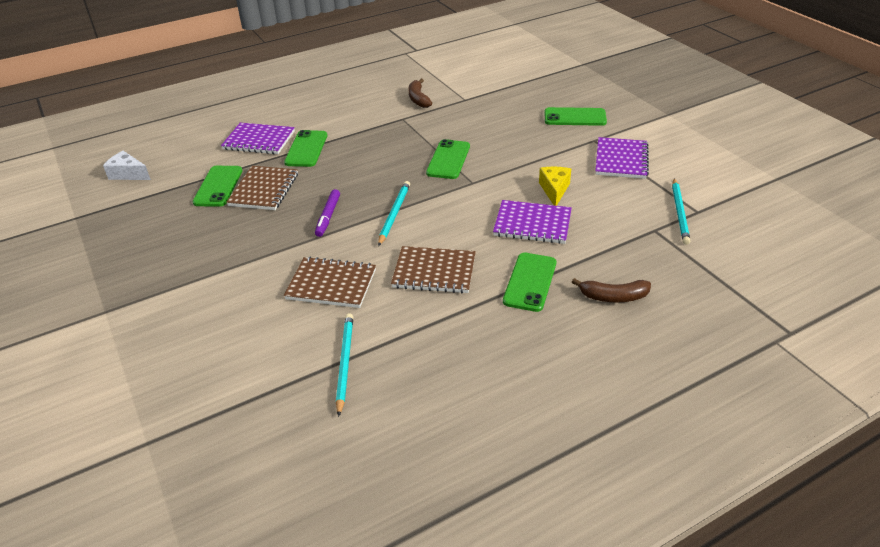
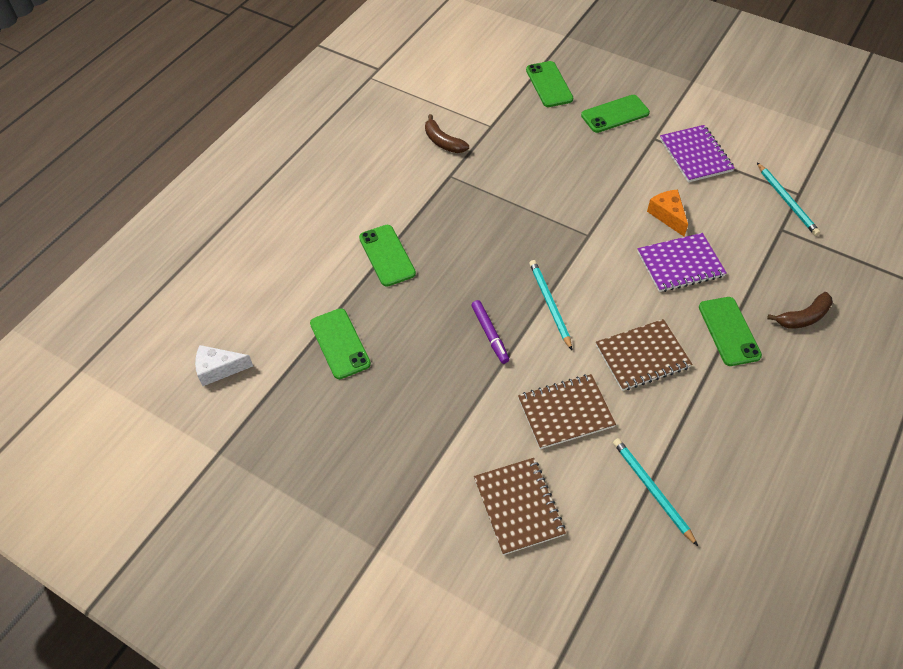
camera: 30 degrees left, 15 degrees up
purple notebook [221,123,295,154] -> none
brown notebook [226,166,298,210] -> brown notebook moved to [474,458,566,555]
green phone [426,139,470,179] -> green phone moved to [526,61,573,107]
yellow cheese [539,167,571,206] -> orange cheese [647,189,688,236]

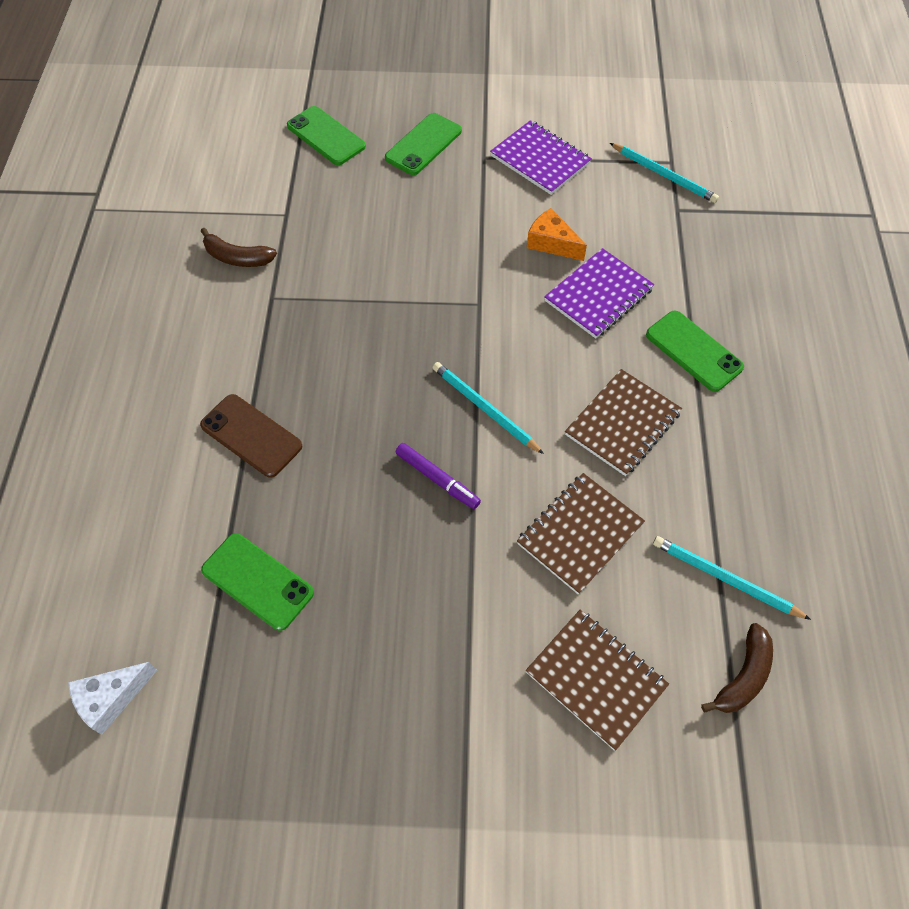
camera: 30 degrees left, 5 degrees up
green phone [359,225,416,287] -> brown phone [200,394,302,478]
brown banana [767,292,833,329] -> brown banana moved to [701,623,773,713]

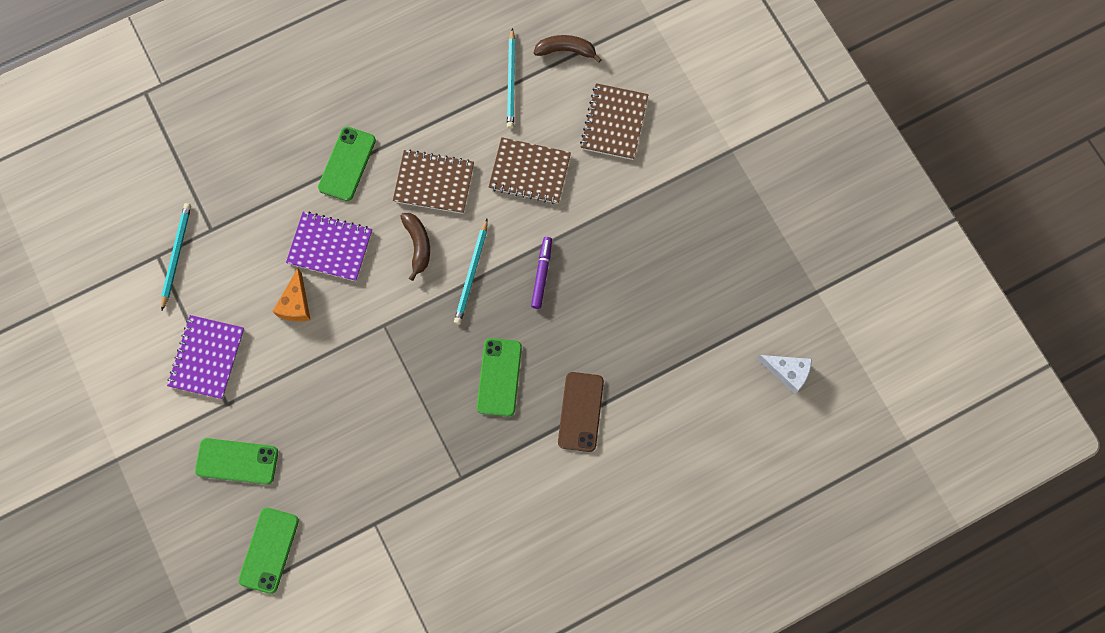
camera: 120 degrees left, 15 degrees up
brown banana [201,228,277,267] -> brown banana moved to [400,213,430,281]
green phone [201,533,314,631] -> green phone moved to [477,338,522,417]

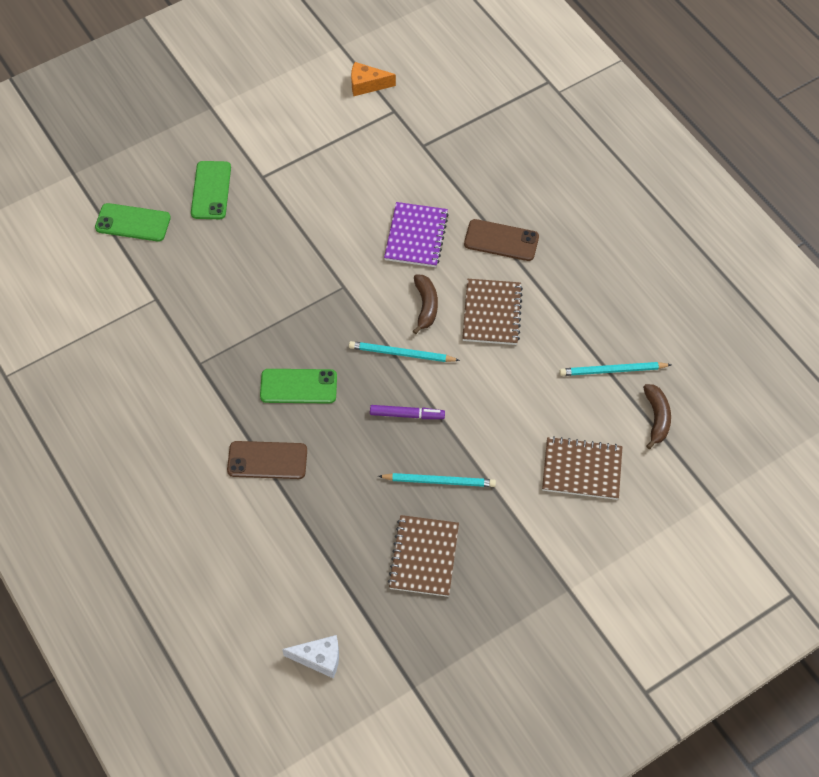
camera: 85 degrees right, 15 degrees down
turquoise pencil [161,203,191,310] -> turquoise pencil moved to [378,473,496,487]
purple notebook [167,315,245,399] -> none
orange cheese [272,268,311,321] -> orange cheese moved to [351,62,396,96]
green phone [318,127,376,201] -> brown phone [464,219,539,261]
brown banana [400,213,430,281] -> brown banana turned 75 degrees counterclockwise [413,275,438,334]
brown notebook [489,137,571,204] -> brown notebook moved to [388,515,459,597]
white cheese [757,355,812,394] -> white cheese turned 105 degrees counterclockwise [282,635,339,678]

